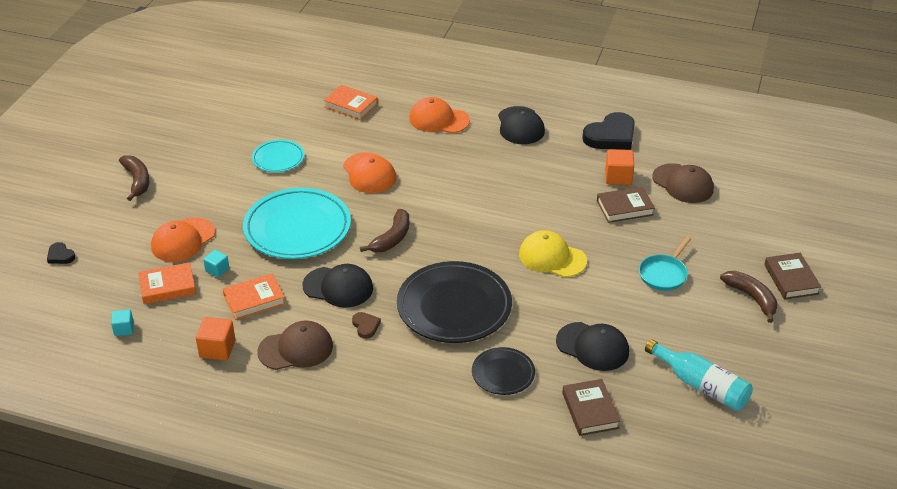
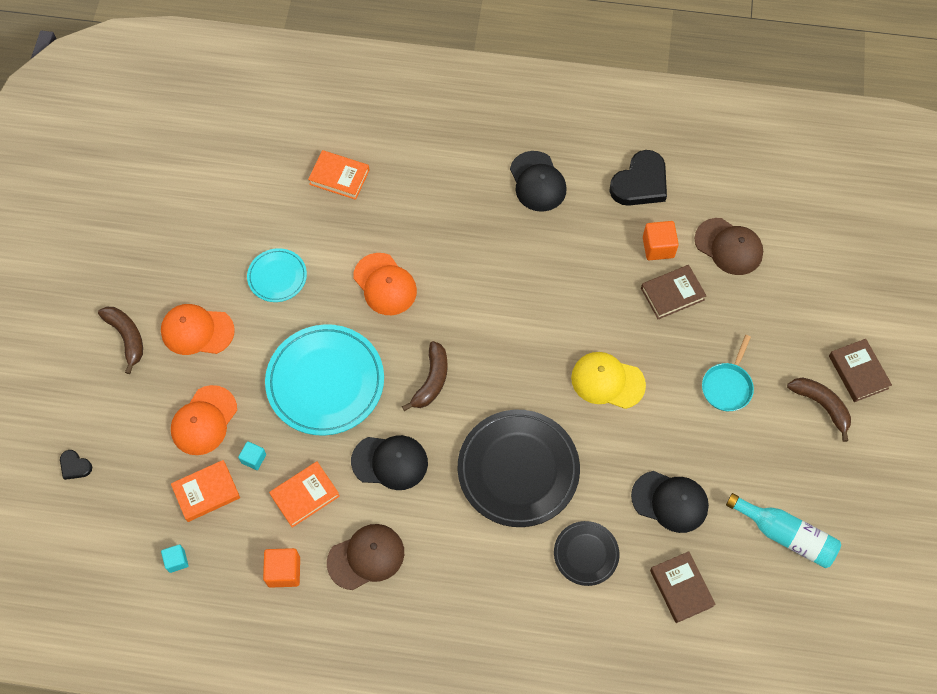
camera: 10 degrees left, 25 degrees up
brown heart [352,312,381,339] -> none
orange cap [409,97,470,133] -> orange cap moved to [161,304,235,355]

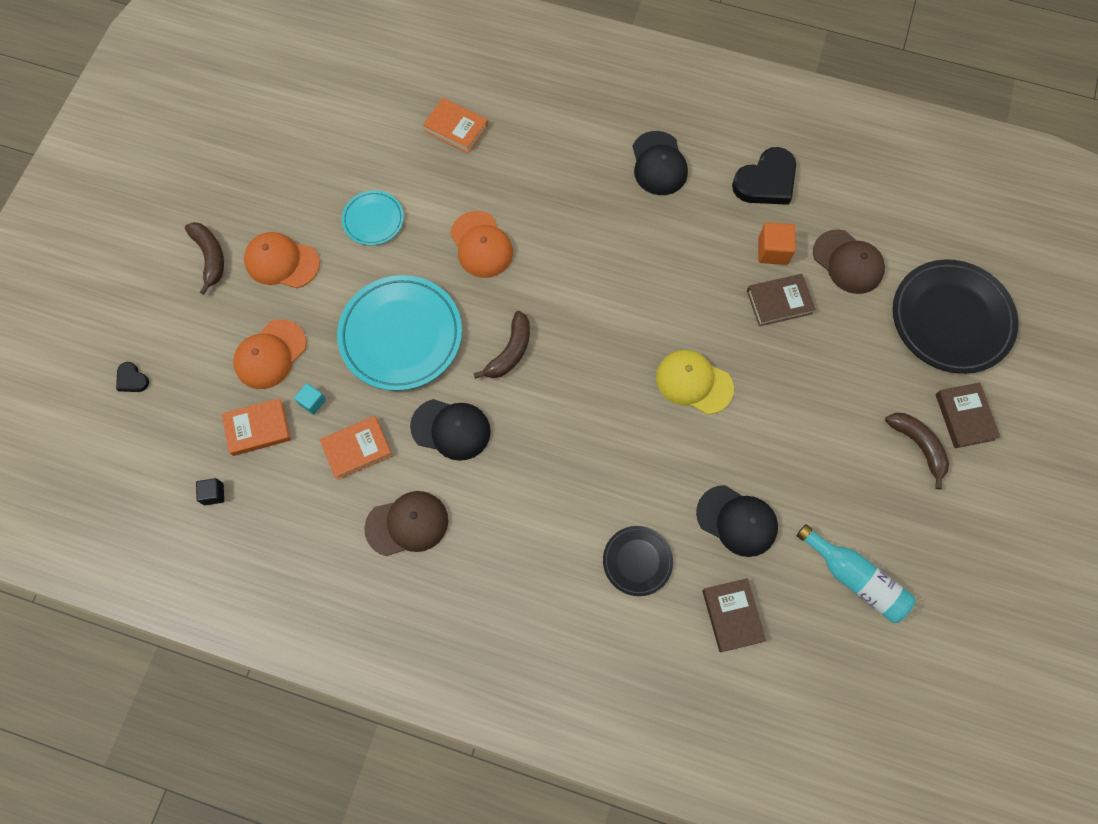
camera: 10 degrees right, 5 degrees up
turquoise cube [161,544,188,573] -> black cube [196,478,224,505]
orange cube [263,548,300,588] -> none
black plate [458,410,580,527] -> black plate moved to [893,259,1019,374]
turquoise pan [702,335,754,411] -> none

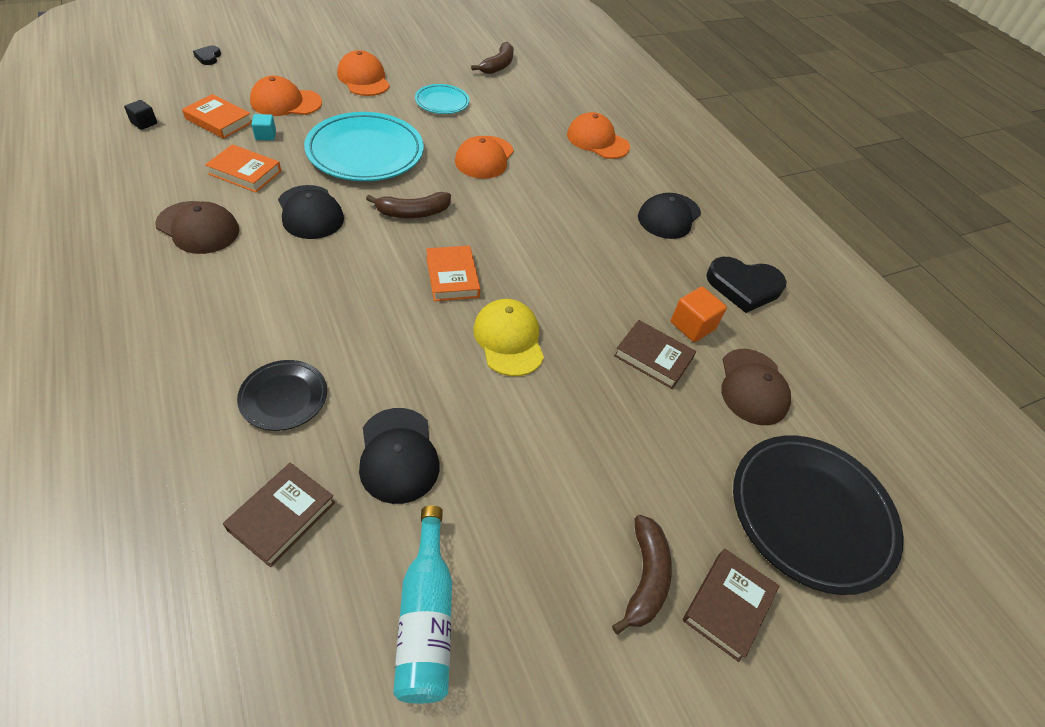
camera: 40 degrees right, 20 degrees down
brown banana [185,222,224,295] -> brown banana moved to [471,42,514,74]
orange book [423,98,488,154] -> orange book moved to [426,246,480,301]
none -> orange cap [567,112,630,159]

